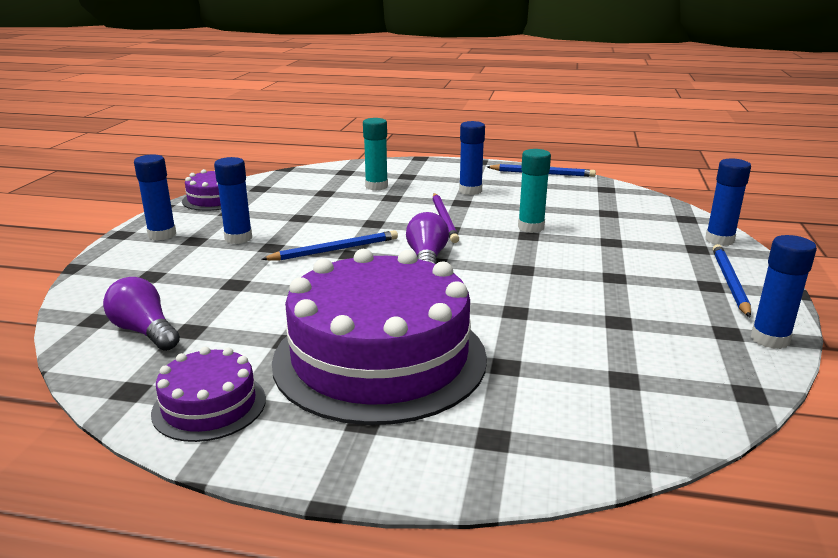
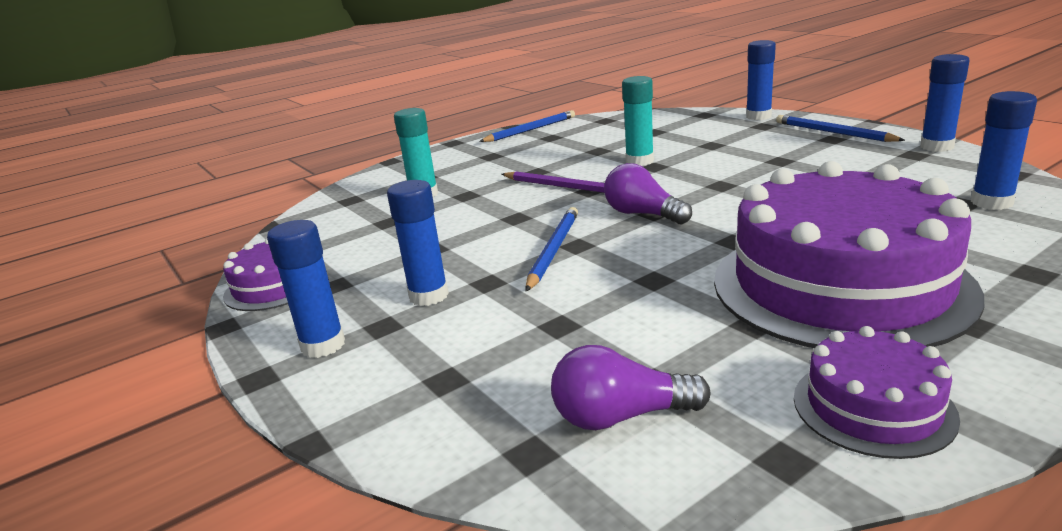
camera: 45 degrees left, 0 degrees up
blue glue stick [459,121,485,195] -> blue glue stick moved to [971,91,1037,210]

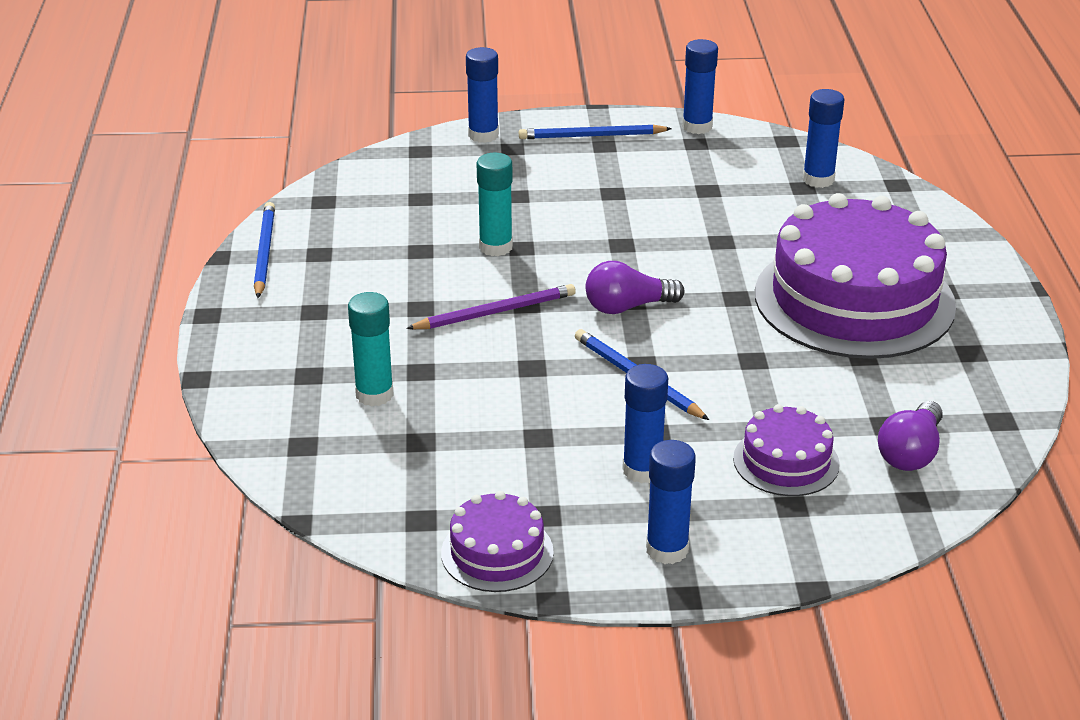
camera: 60 degrees left, 10 degrees up
purple cake [794,326,960,459] -> purple cake moved to [733,404,840,496]

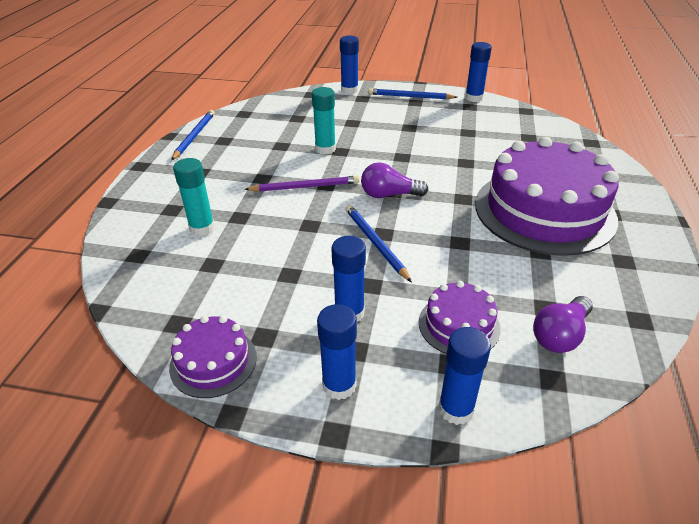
camera: 15 degrees right, 5 degrees up
blue glue stick [803,89,845,188] -> blue glue stick moved to [438,327,491,425]

